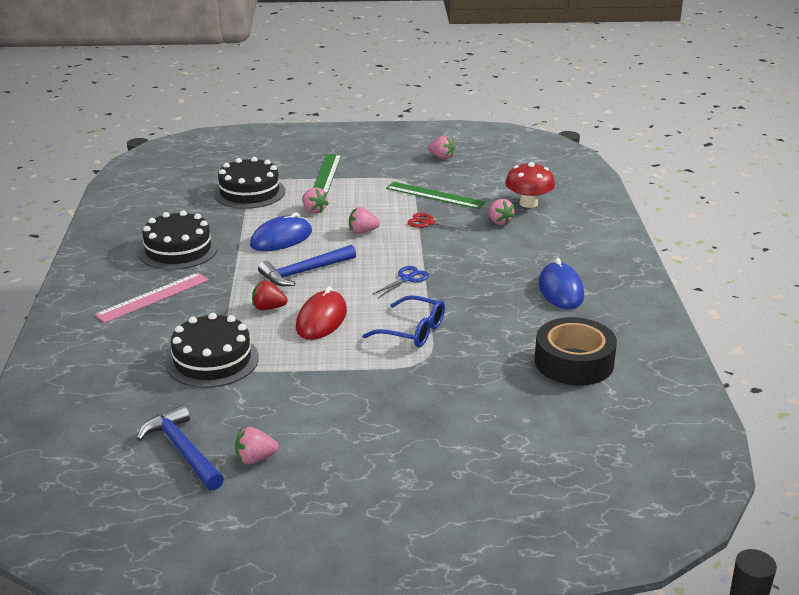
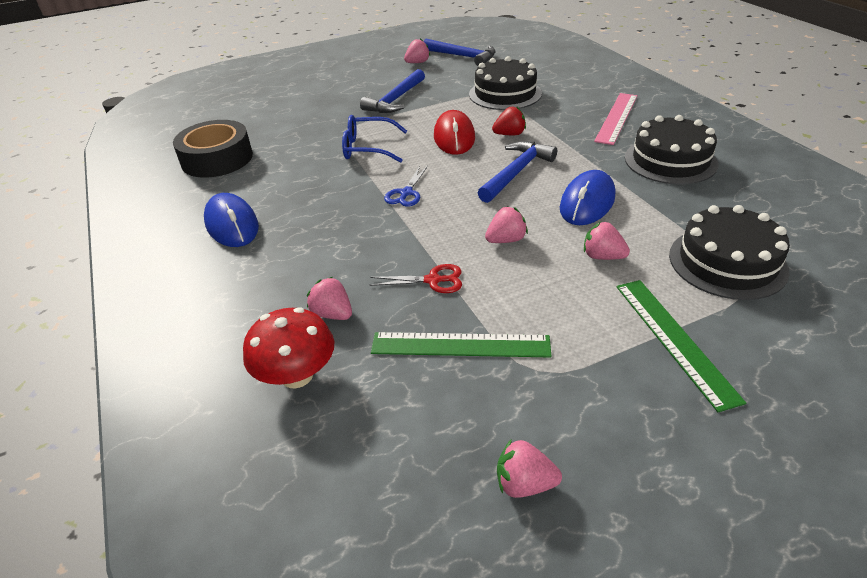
camera: 160 degrees right, 10 degrees up
none -> blue hammer [360,69,425,113]

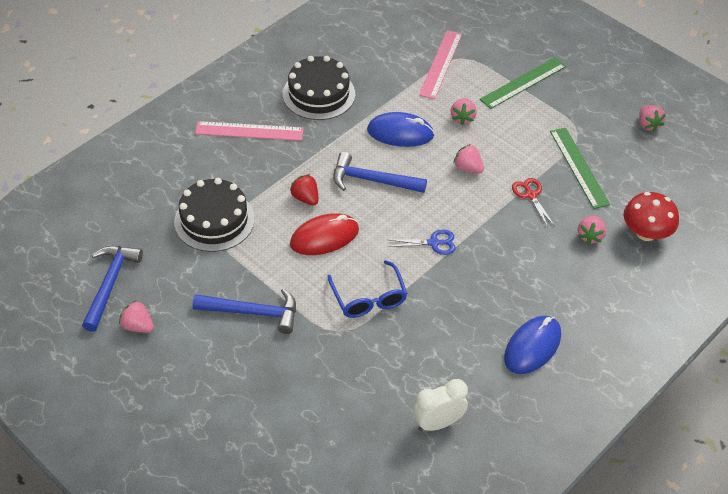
camera: 115 degrees left, 10 degrees up
black tape [173,120,253,178] -> white clock [413,379,468,431]
black cake [669,205,790,300] -> pink ruler [419,30,462,99]

